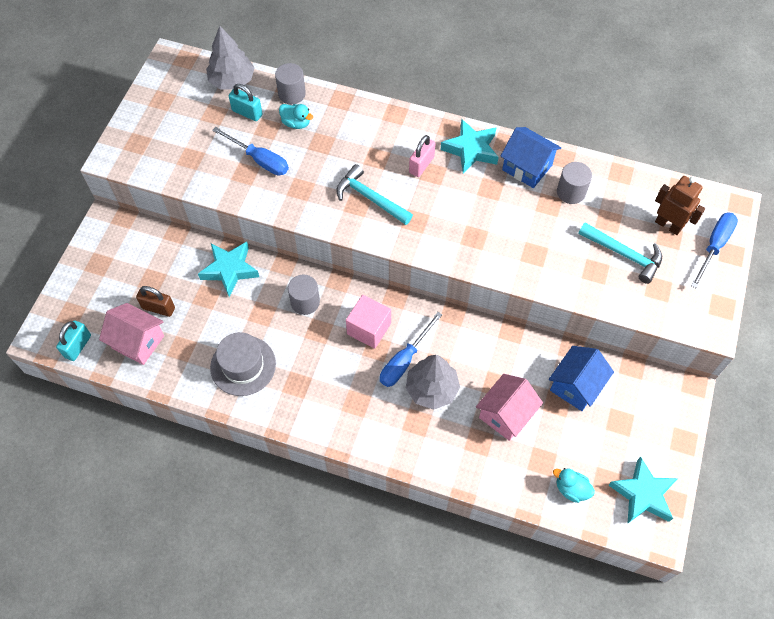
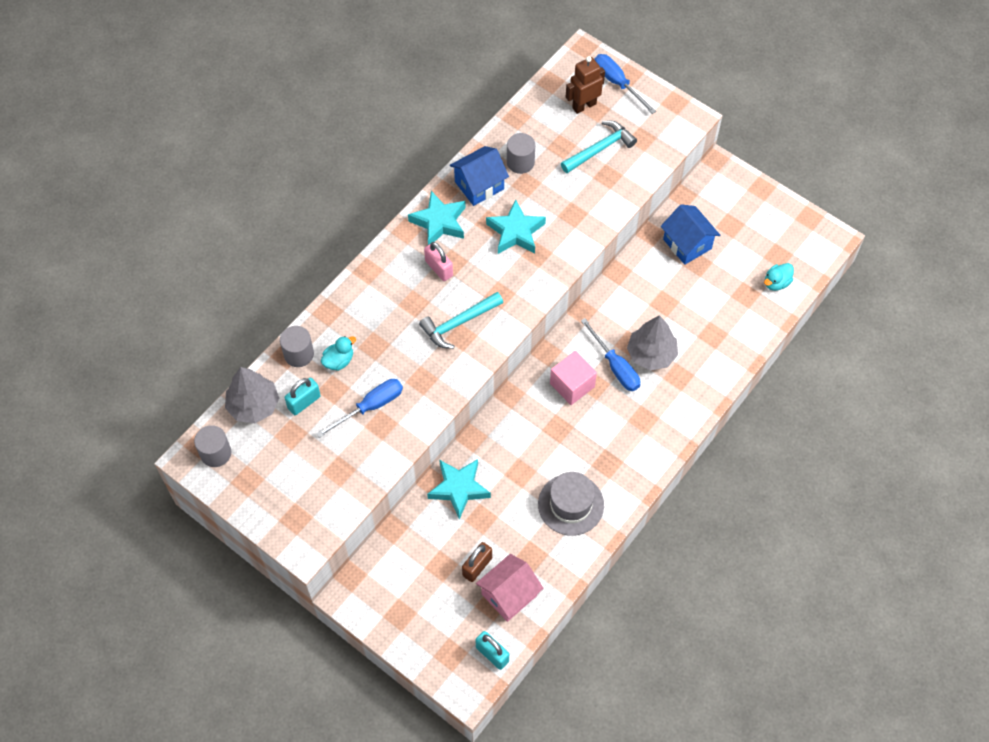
camera: 70 degrees left, 0 degrees up
grey cylinder [288,274,320,315] -> grey cylinder moved to [194,425,231,467]
pink house [476,374,543,441] -> none
turquoise star [608,457,678,524] -> turquoise star moved to [486,199,546,254]

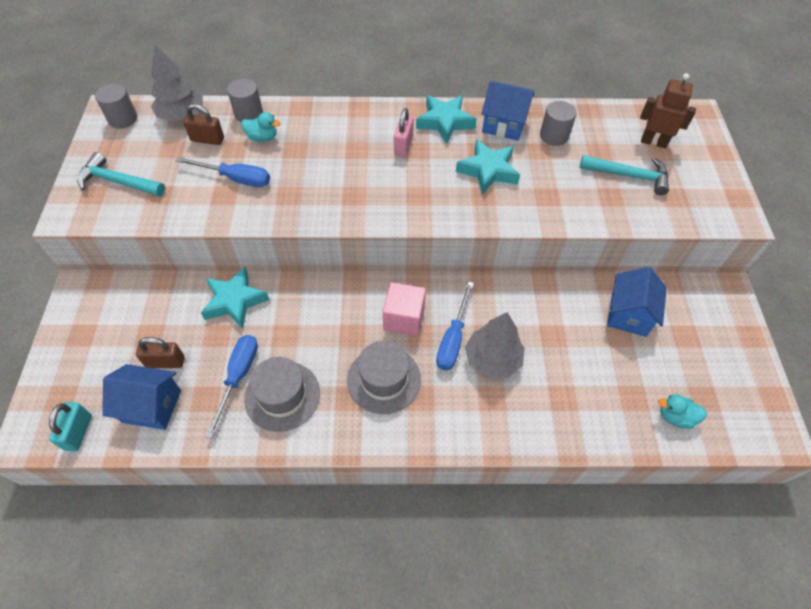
camera: 50 degrees right, 5 degrees down
turquoise padlock [285,378,321,415] -> brown padlock [183,104,224,145]
turquoise hammer [419,292,503,349] -> turquoise hammer moved to [77,152,165,197]
pink house [476,554,544,622] -> blue house [102,364,181,430]
blue screwdriver [594,54,656,114] -> blue screwdriver moved to [205,335,258,439]
none -> grey hat [347,341,421,414]

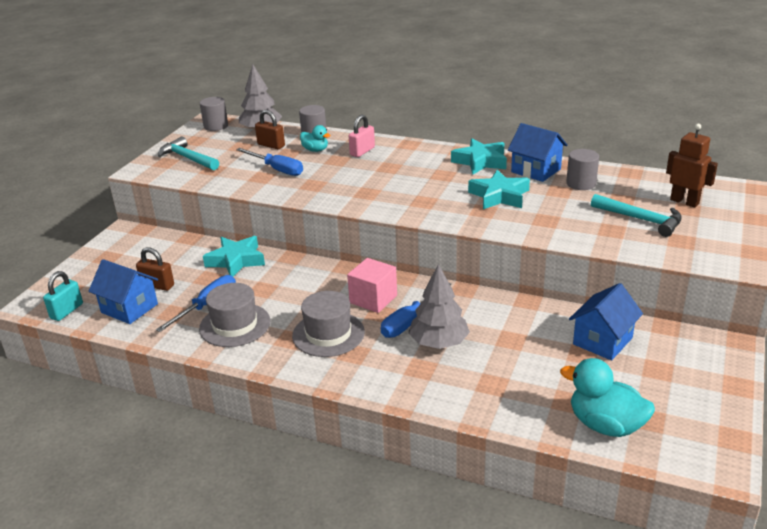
camera: 25 degrees right, 25 degrees down
pink padlock [394,108,414,157] -> pink padlock moved to [349,115,375,157]
turquoise duck [658,394,707,429] -> turquoise duck [560,358,655,437], size x1.75

